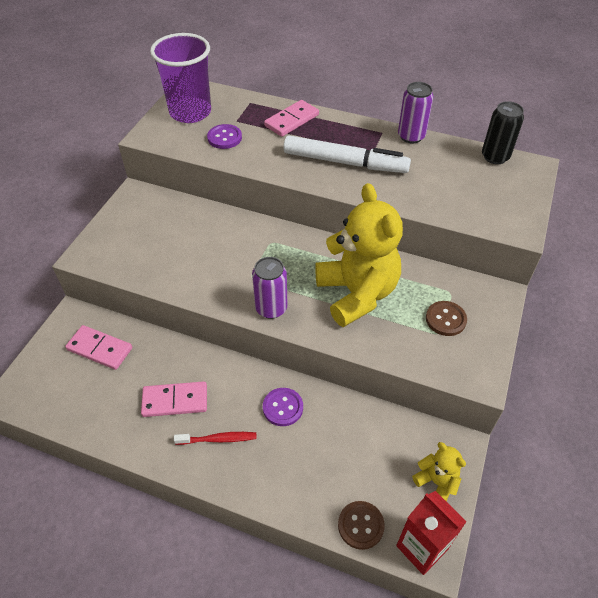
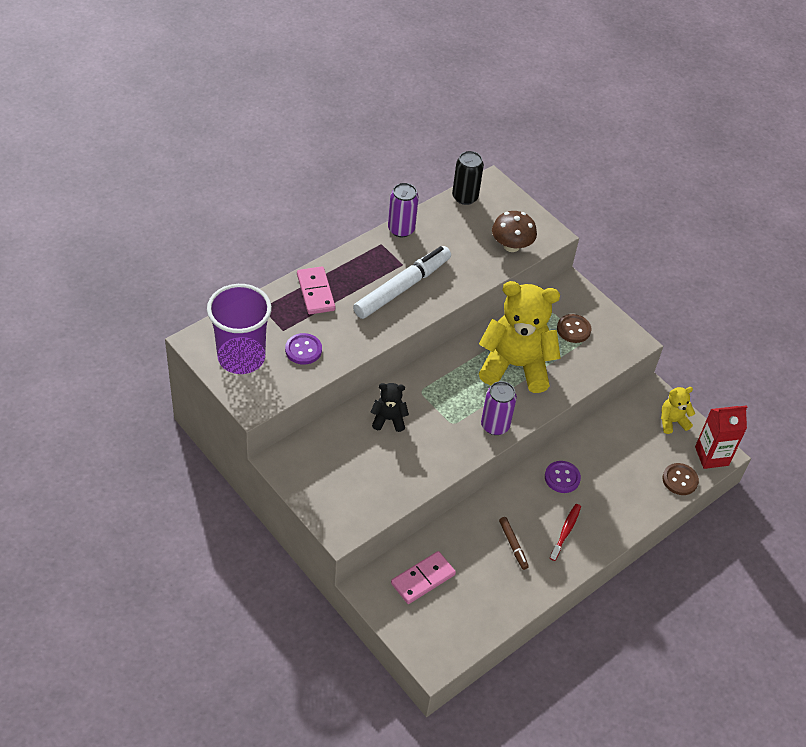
camera: 65 degrees left, 0 degrees up
pink domino [141,381,207,417] -> brown marker [499,517,529,570]
none -> black teddy bear [371,383,409,432]
none -> brown mushroom [492,211,537,252]

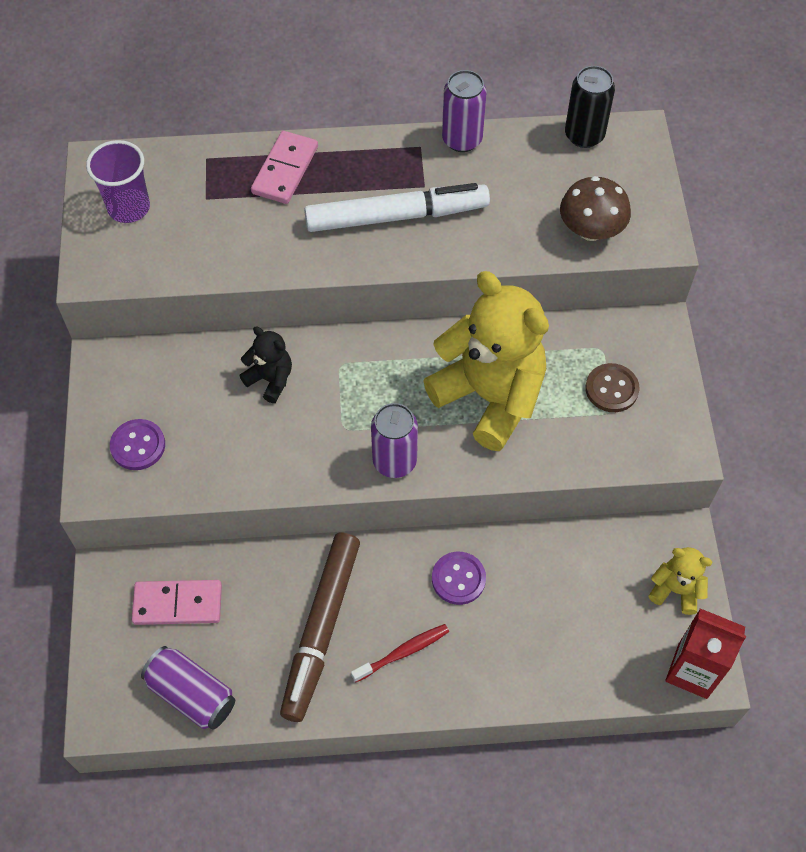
camera: 40 degrees right, 10 degrees up
purple cup [207,284,272,374] -> purple cup [86,140,150,223], size x0.64
purple button [285,333,322,365] -> purple button moved to [110,419,165,470]
brown marker [499,517,529,570] -> brown marker [280,533,360,722], size x2.21
brown button [662,463,699,495] -> none
none -> purple can [141,646,235,730]

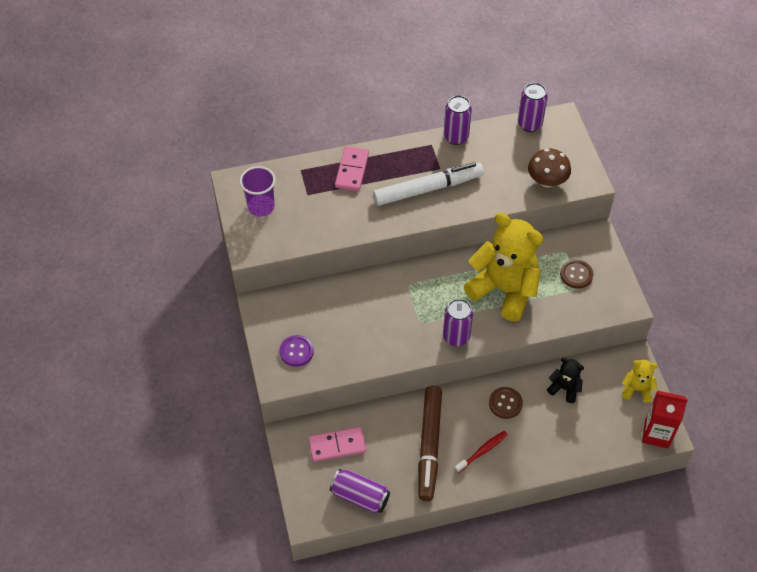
camera: 10 degrees left, 5 degrees down
black teddy bear [239,326,292,403] -> black teddy bear moved to [547,358,584,403]
purple button [432,552,486,605] -> brown button [489,387,523,419]
black can [565,66,615,148] -> purple can [518,83,548,132]

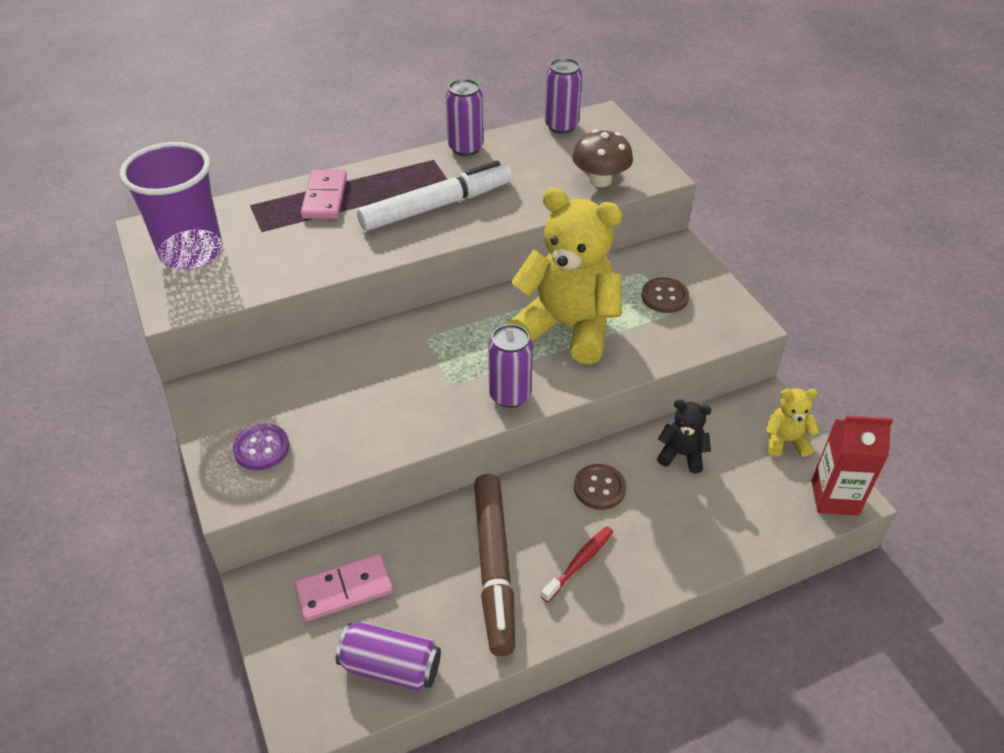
camera: 10 degrees left, 10 degrees down
purple cup [240,166,275,217] -> purple cup [120,142,223,270], size x1.56

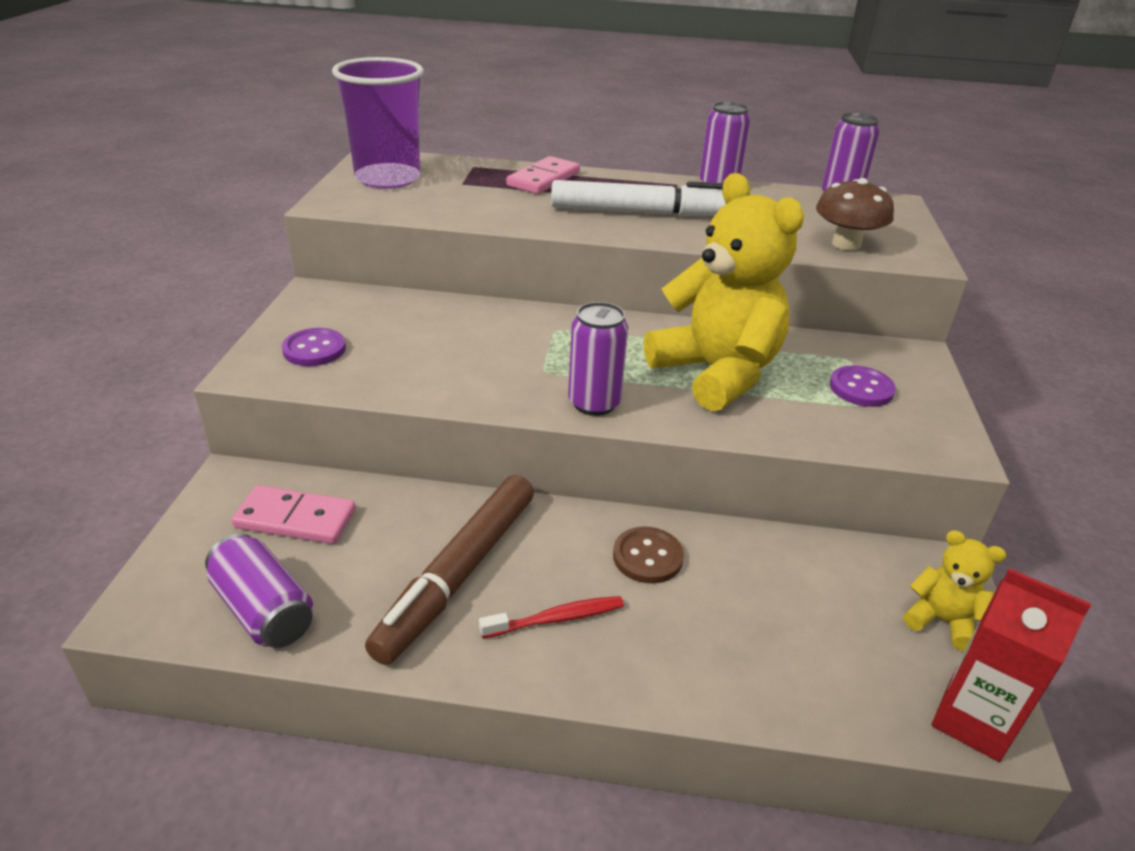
camera: 30 degrees right, 10 degrees down
brown button [641,277,689,313] -> purple button [830,365,896,407]
black teddy bear [657,399,712,473] -> none

